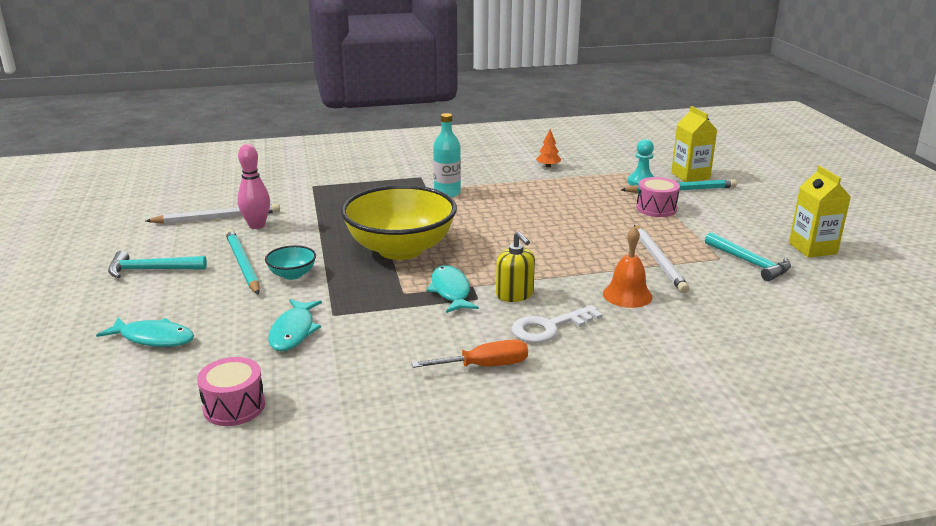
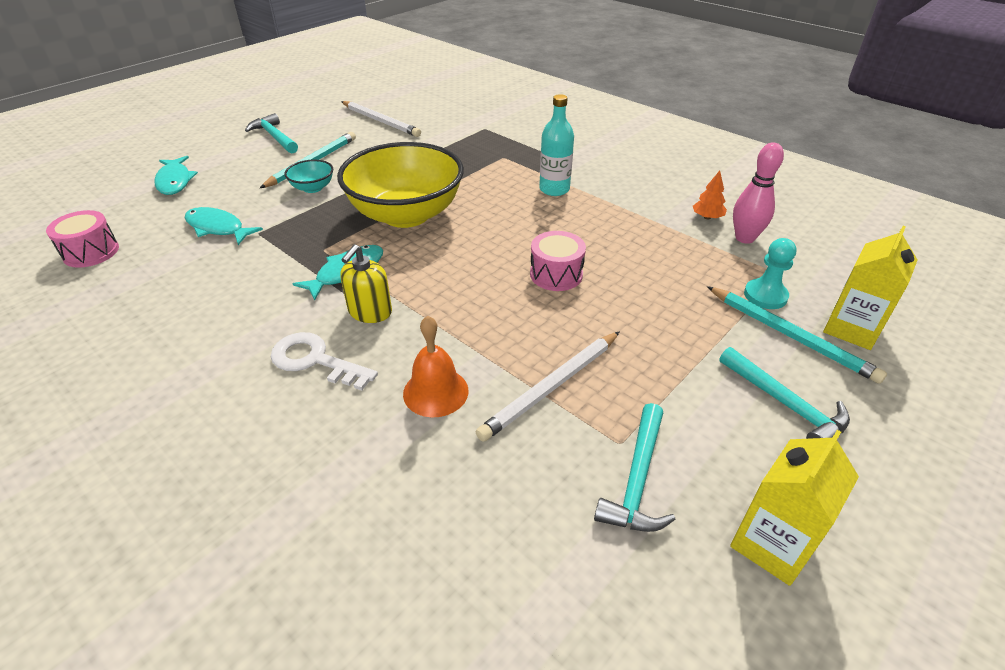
camera: 55 degrees right, 15 degrees up
pink bowling pin [237,144,270,229] -> pink bowling pin moved to [733,142,784,244]
turquoise fish [268,299,322,351] -> turquoise fish turned 60 degrees clockwise [185,207,263,245]
orange screwdriver [412,339,528,368] -> none
pink drum [636,177,680,217] -> pink drum moved to [530,231,586,291]
none -> turquoise hammer [719,347,850,439]

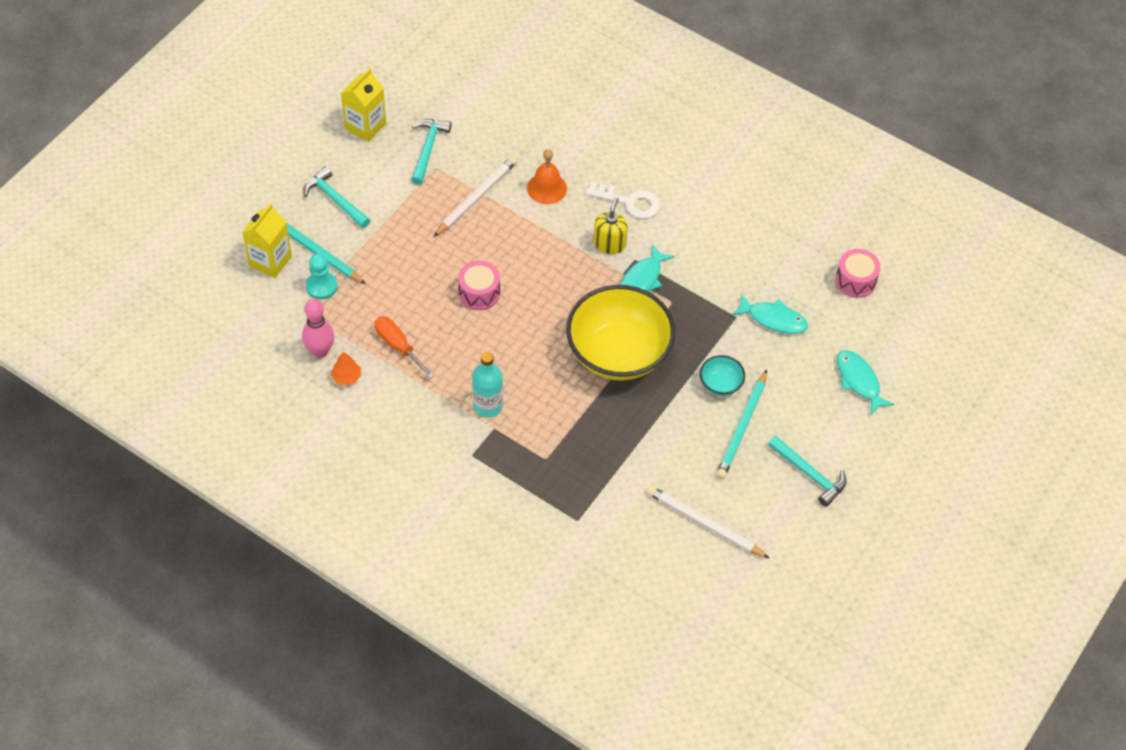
camera: 170 degrees right, 15 degrees up
none -> orange screwdriver [375,316,435,379]

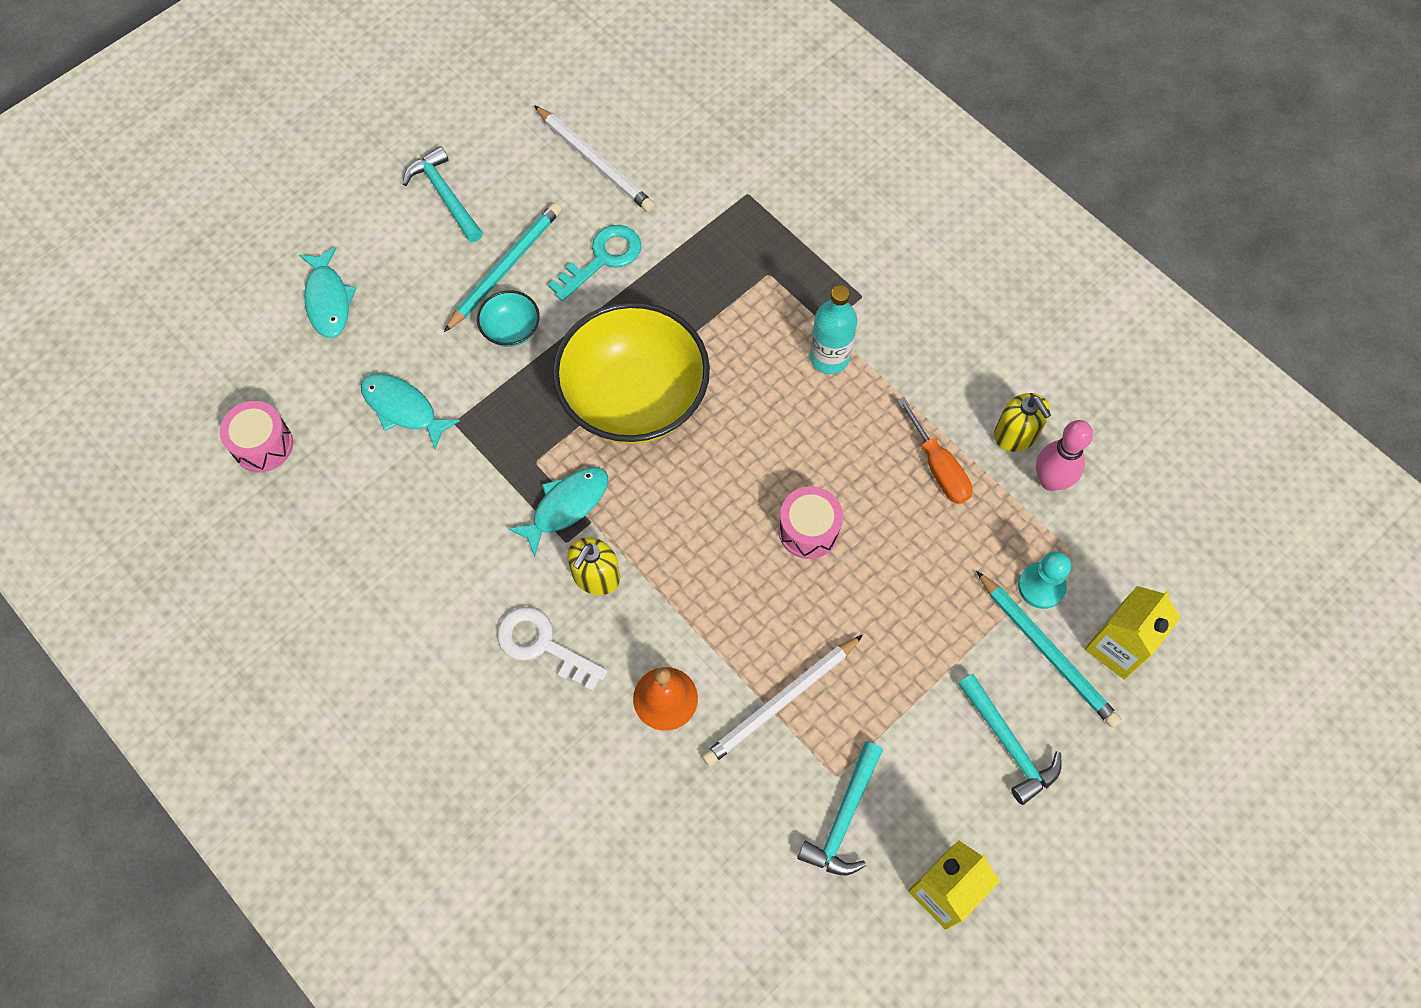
camera: 165 degrees left, 10 degrees up
orange tree [331,352,361,386] -> yellow soap dispenser [994,393,1051,452]
none -> turquoise key [548,225,641,301]

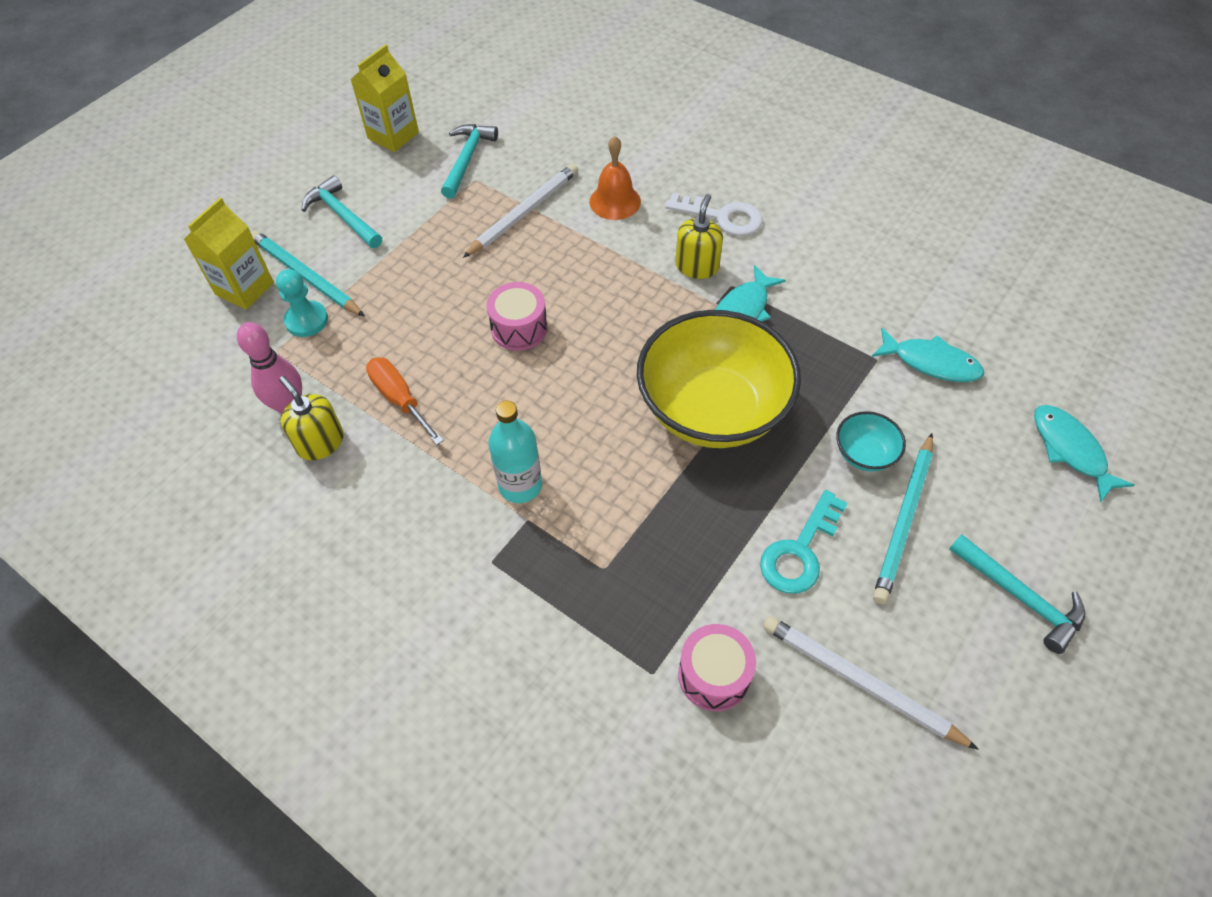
camera: 170 degrees right, 10 degrees down
pink drum [220,401,293,473] -> pink drum moved to [678,624,756,711]

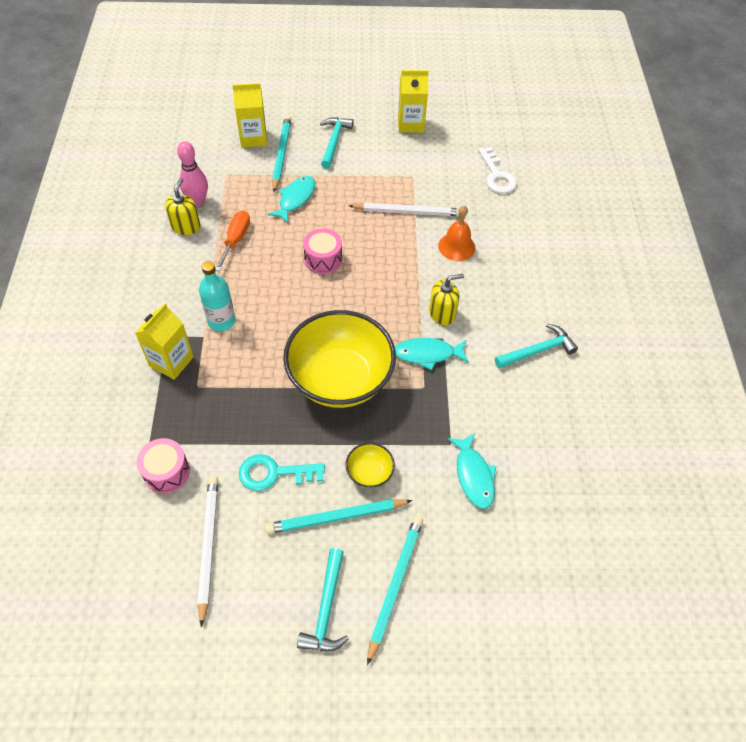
camera: 50 degrees right, 0 degrees up
turquoise pawn [276,269,328,337] -> none
turquoise hammer [441,124,498,199] -> turquoise hammer moved to [495,324,578,369]
white key [665,193,763,236] -> white key moved to [478,147,517,194]
turquoise bowl [836,411,906,471] -> yellow bowl [345,442,395,488]
turquoise fish [1034,405,1134,503] -> turquoise fish moved to [268,176,315,223]
none -> yellow carton [135,303,194,380]
none -> turquoise pencil [367,516,423,665]

